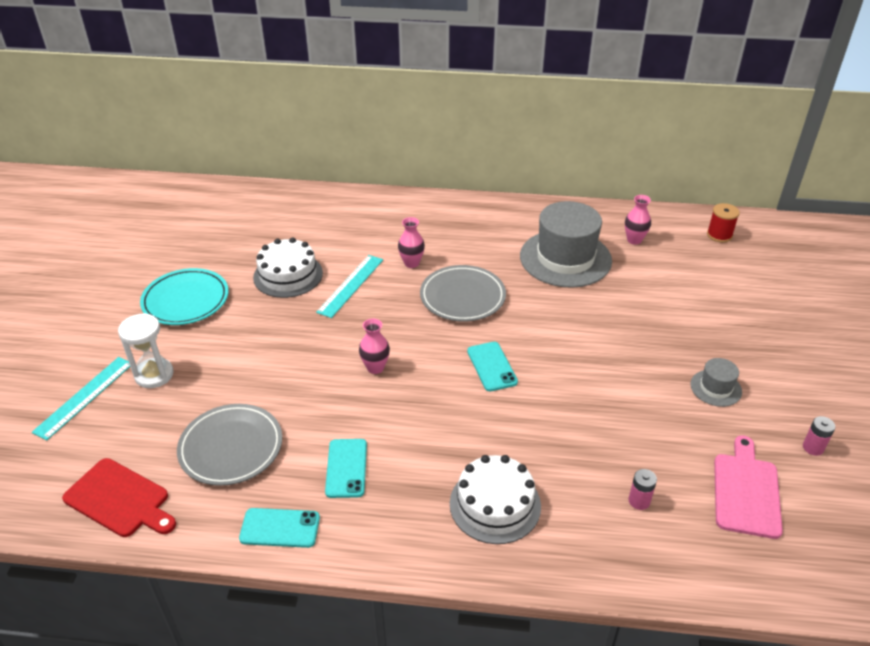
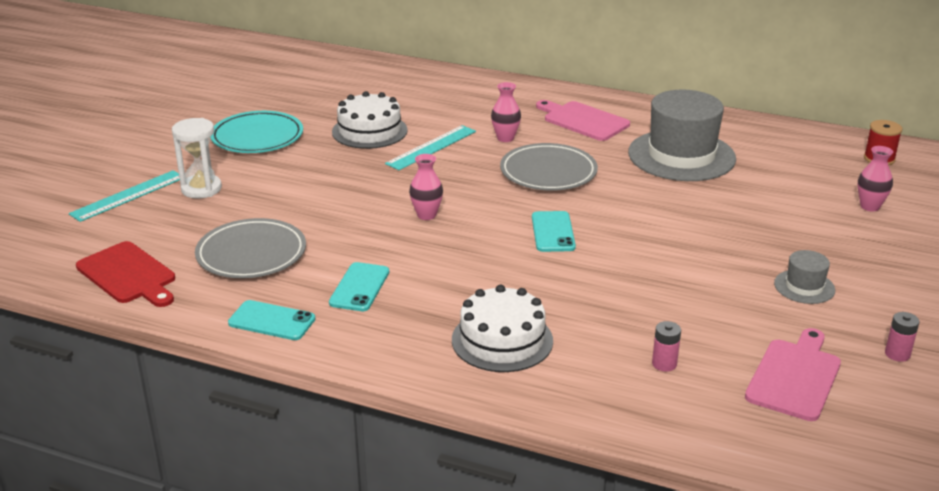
camera: 15 degrees right, 10 degrees down
pink vase [625,195,651,245] -> pink vase moved to [858,146,893,212]
none -> pink cutting board [536,100,630,141]

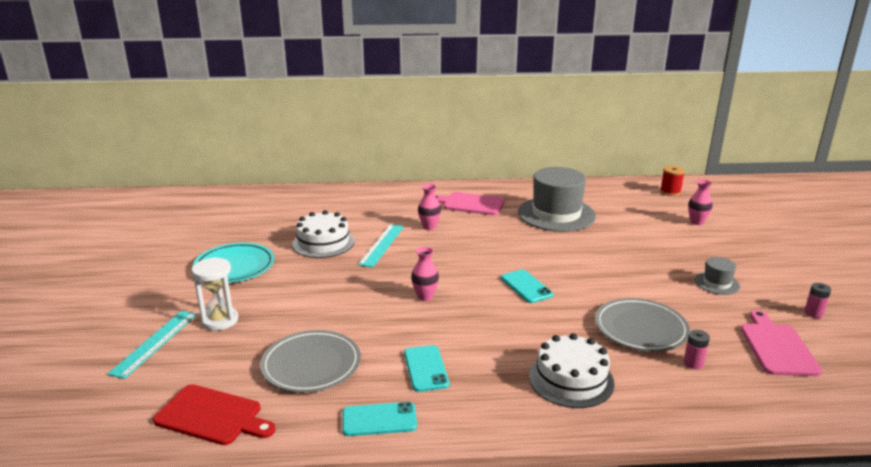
camera: 25 degrees left, 5 degrees down
grey plate [500,143,598,191] -> grey plate moved to [595,298,690,352]

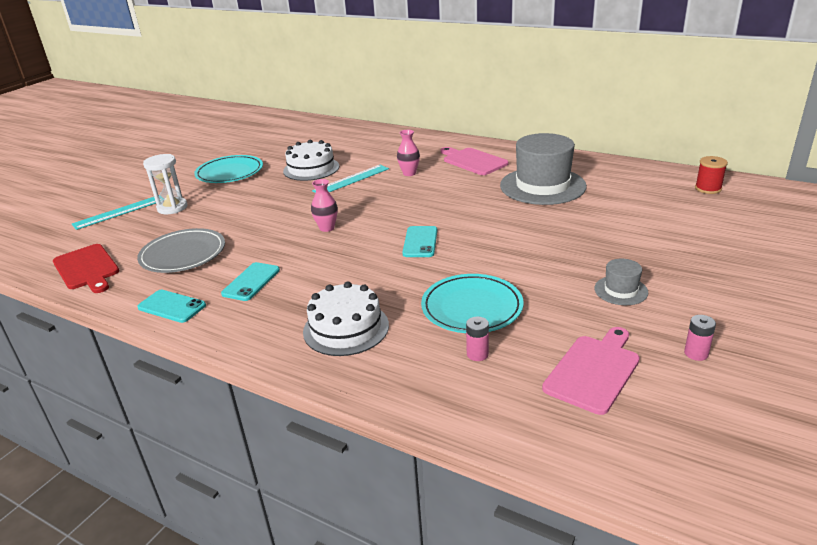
camera: 35 degrees right, 5 degrees up
grey plate [595,298,690,352] -> turquoise plate [421,274,524,333]
pink vase [688,180,713,225] -> none

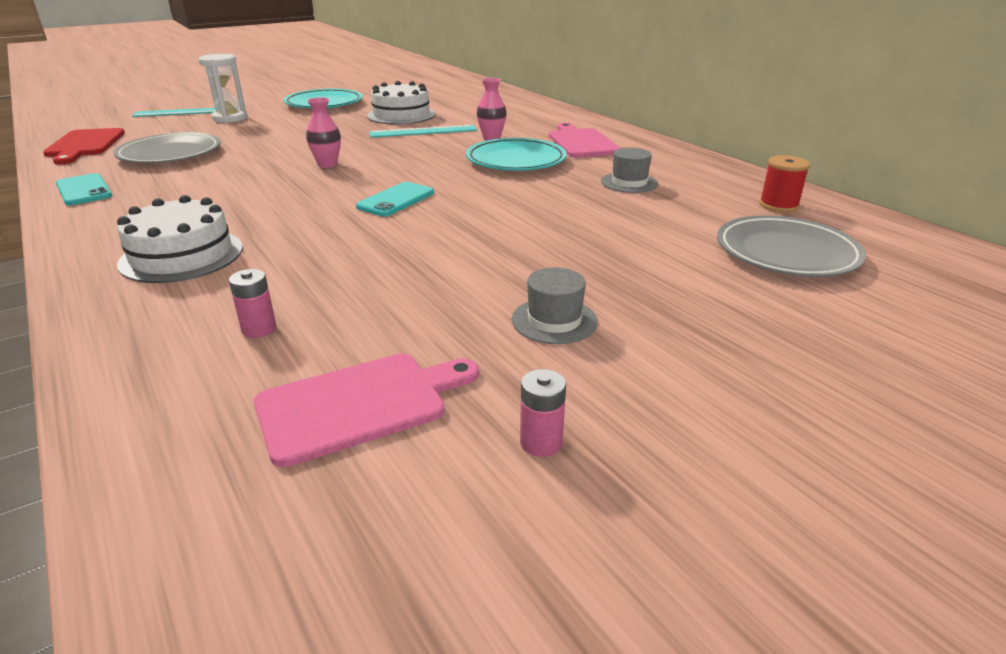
camera: 25 degrees right, 0 degrees up
turquoise phone [221,262,280,301] -> none
turquoise plate [421,274,524,333] -> turquoise plate moved to [466,138,567,170]
grey hat [500,133,587,205] -> grey hat [601,147,658,193], size x0.46
red spool [695,156,728,194] -> red spool moved to [759,155,810,212]
none -> grey plate [717,215,866,277]

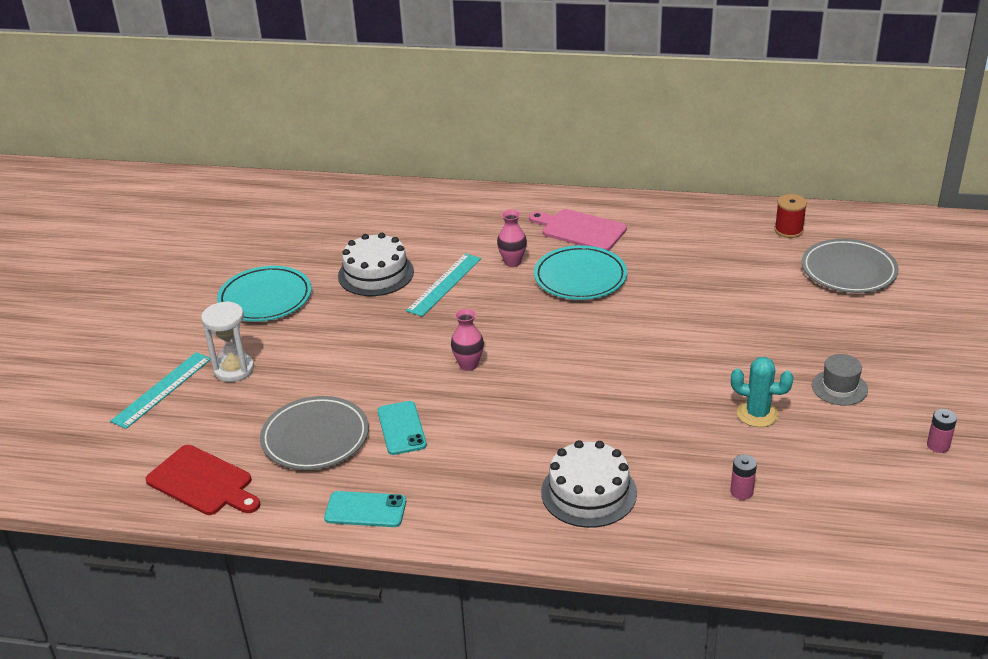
camera: 45 degrees left, 5 degrees up
pink cutting board [254,354,479,467] -> none
turquoise phone [356,182,434,216] -> turquoise phone moved to [378,401,427,455]
grey hat [601,147,658,193] -> none
none -> turquoise cactus [731,357,794,427]

